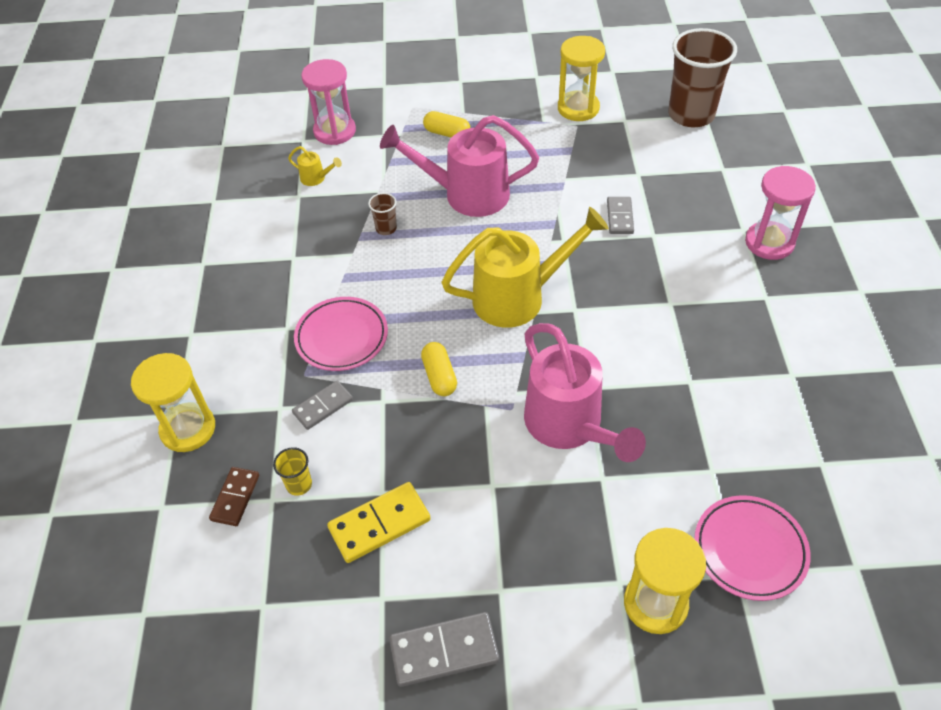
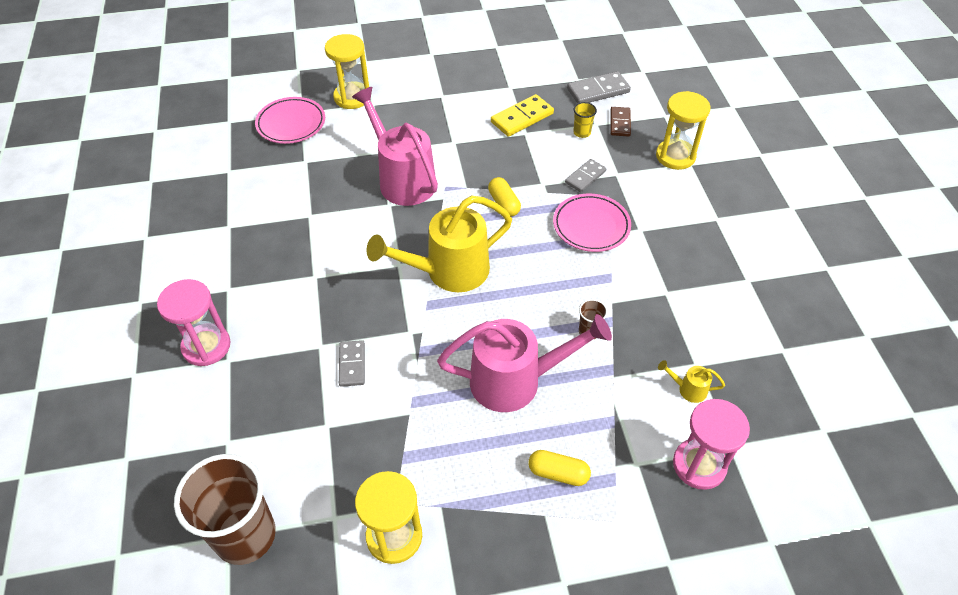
camera: 170 degrees right, 0 degrees up
grey domino [389,612,500,687] -> grey domino moved to [567,71,631,104]

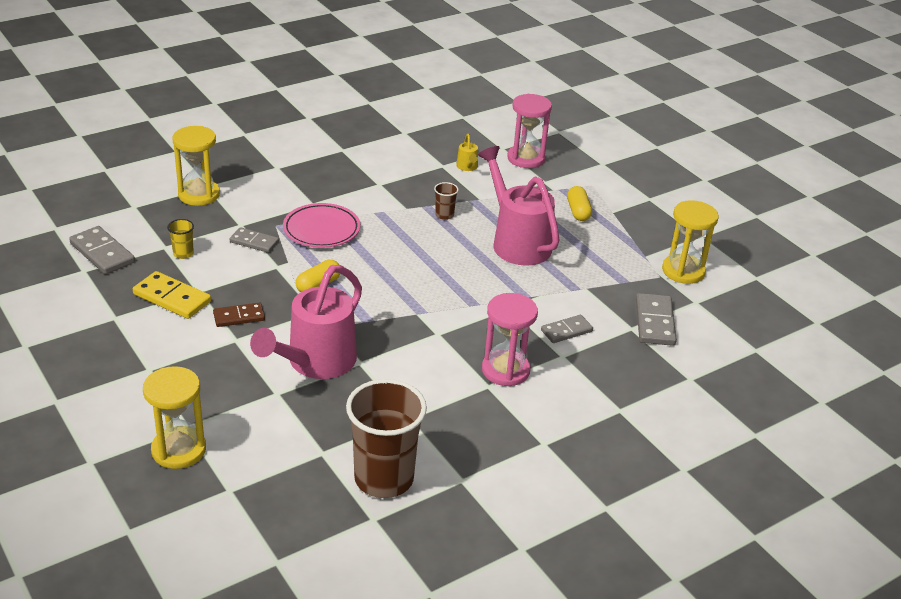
camera: 115 degrees left, 15 degrees down
pink hourglass [157,279,231,366] -> pink hourglass moved to [482,293,538,386]
brown cup [174,454,276,565] -> brown cup moved to [346,379,427,498]
pink plate [255,97,325,144] -> none
yellow watering can [367,196,512,292] -> none
brown domino [611,107,631,136] -> brown domino moved to [213,303,265,327]
none -> grey domino [636,293,677,346]

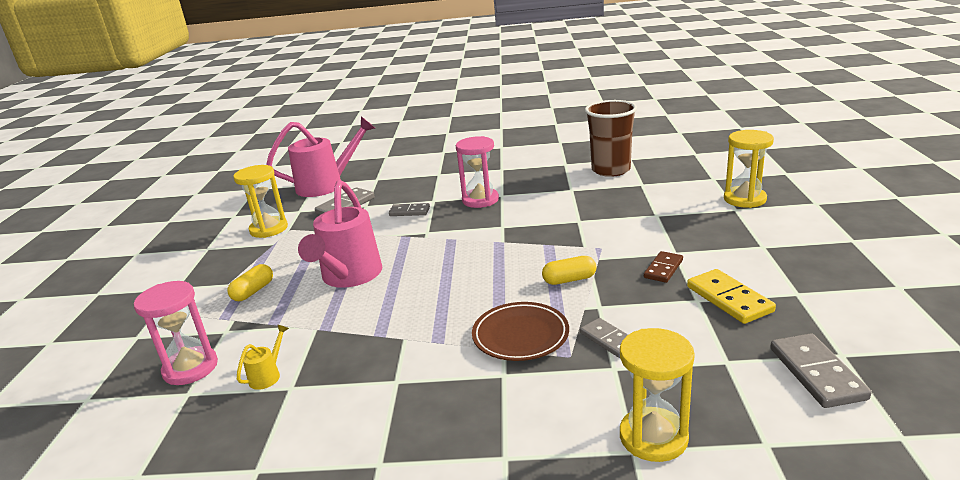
camera: 140 degrees left, 10 degrees down
yellow cup [167,219,194,259] -> none
brown domino [213,303,265,327] -> brown domino turned 75 degrees counterclockwise [644,251,683,283]
pink watering can [250,265,362,379] -> pink watering can moved to [266,116,375,197]
pink plate [283,203,360,248] -> brown plate [472,302,569,361]
brown cup [434,182,459,220] -> none

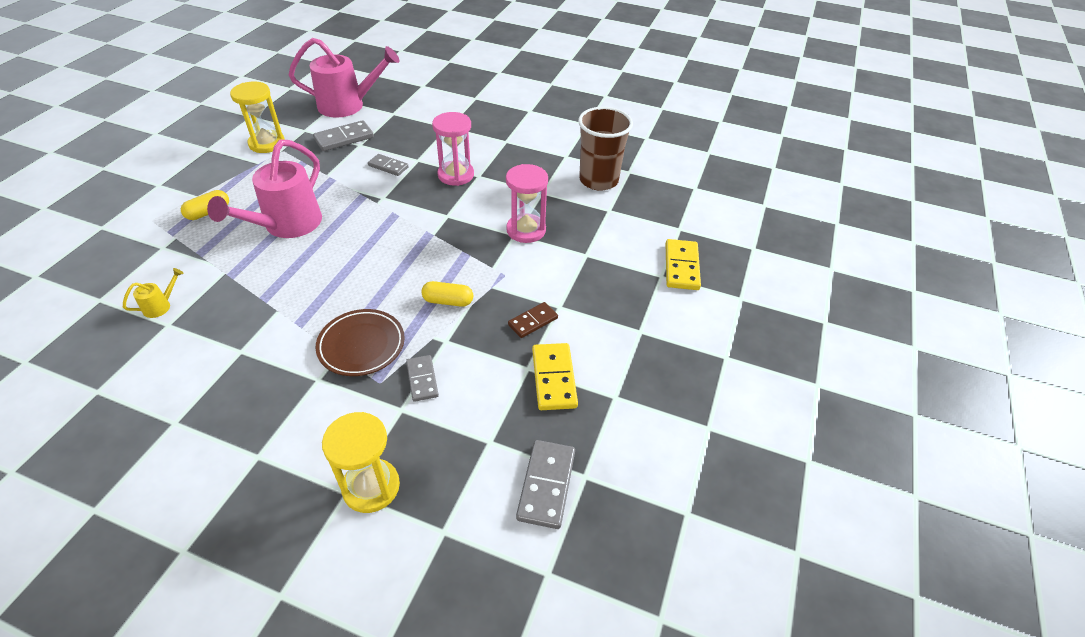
camera: 15 degrees right, 20 degrees up
pink hourglass [134,281,218,385] -> pink hourglass moved to [506,164,548,243]
yellow hourglass [724,130,774,208] -> yellow domino [665,239,701,290]

